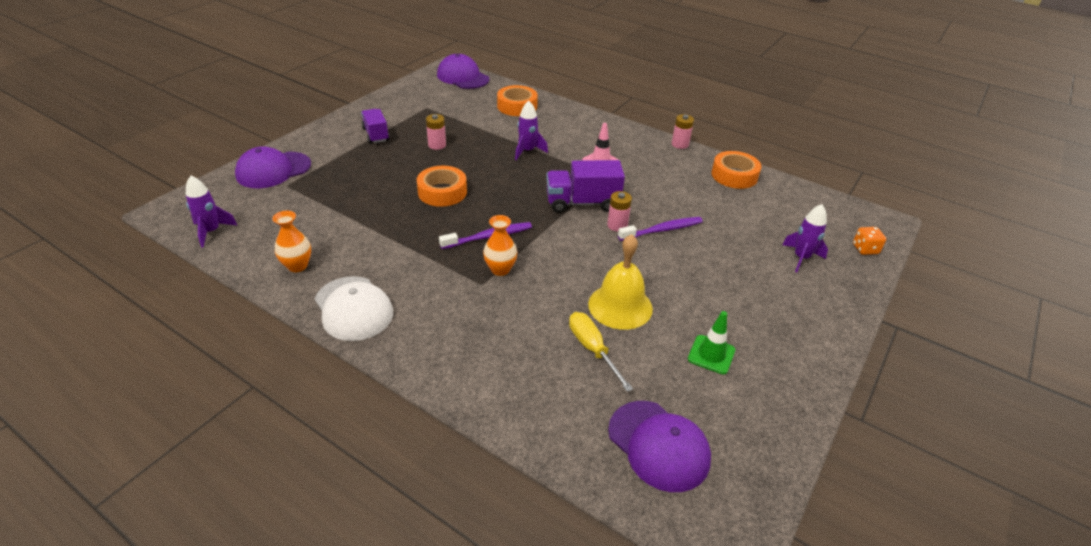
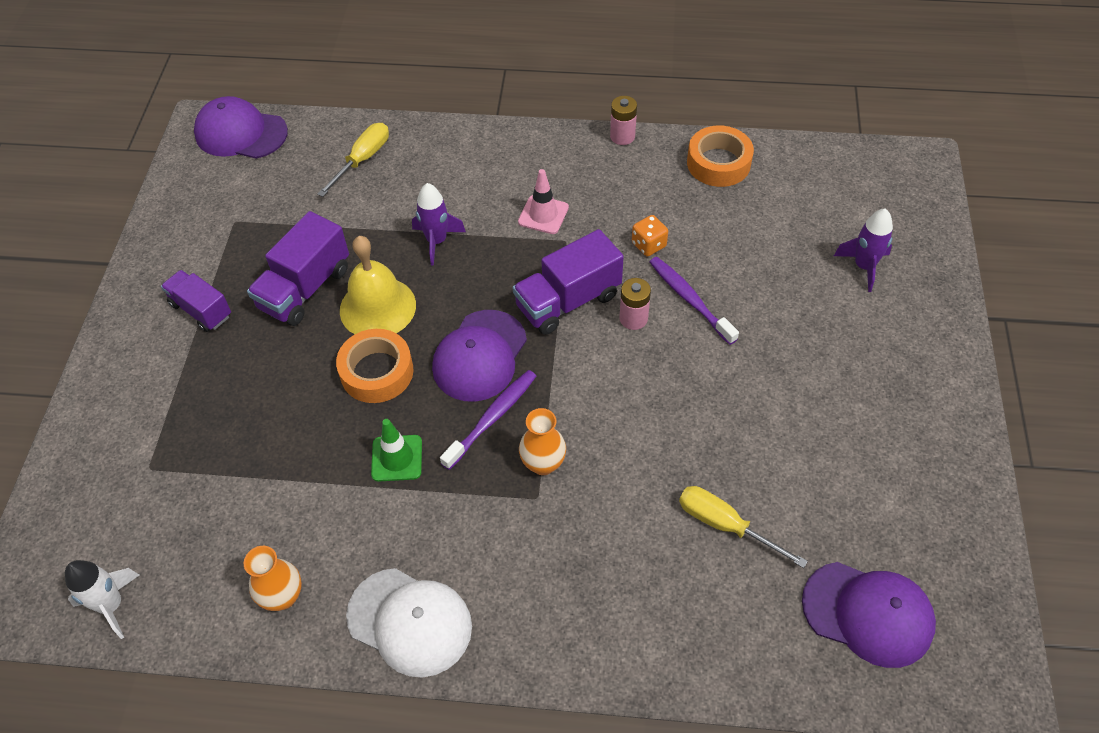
camera: 25 degrees left, 15 degrees up
purple rocket [186,175,238,248] -> white rocket [65,560,139,639]
purple cap [235,146,311,188] -> purple cap moved to [432,310,527,402]
pink battery [426,114,446,150] -> purple truck [247,211,349,326]
orange tape [497,85,538,116] -> yellow screwdriver [317,123,389,197]
yellow bell [588,234,653,330] -> yellow bell moved to [340,236,416,334]
purple toothbrush [618,217,703,241] -> purple toothbrush turned 75 degrees counterclockwise [650,257,739,345]
green traffic cone [688,311,735,374] -> green traffic cone moved to [371,419,422,482]
orange dice [853,227,886,255] -> orange dice moved to [632,215,668,256]

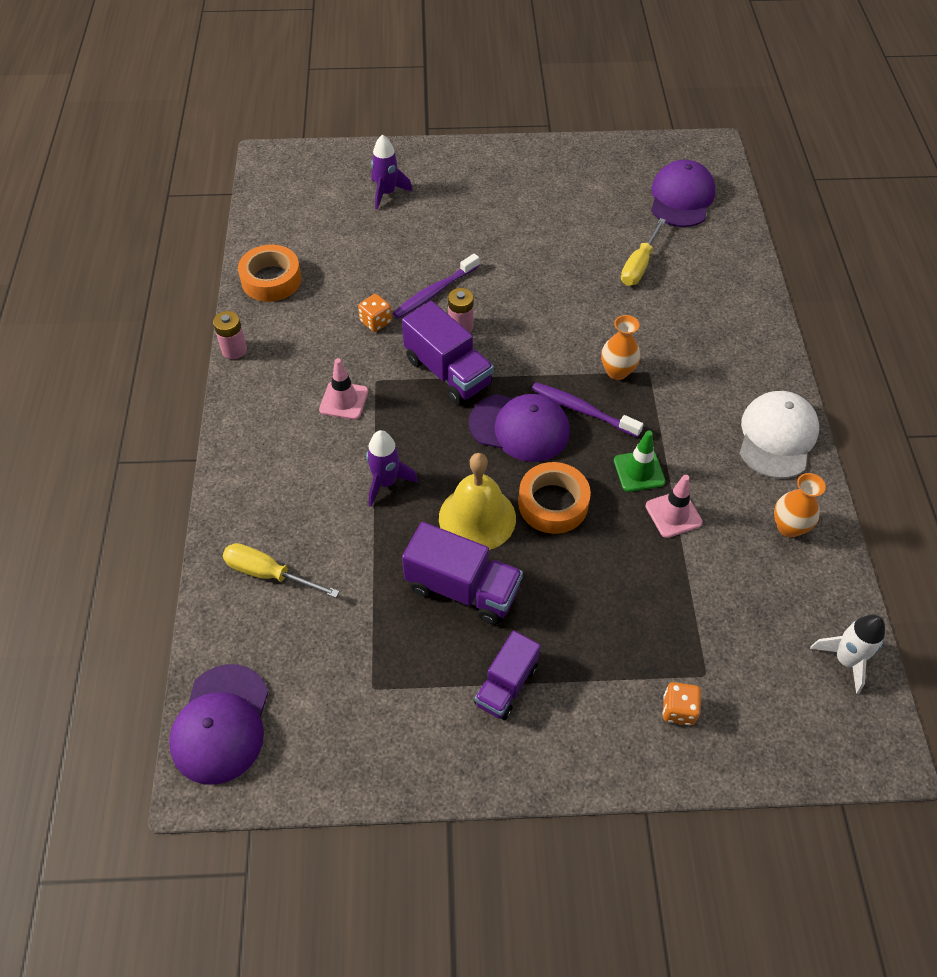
camera: 100 degrees left, 0 degrees up
none -> pink traffic cone [645,475,703,538]
none -> orange dice [662,682,701,726]

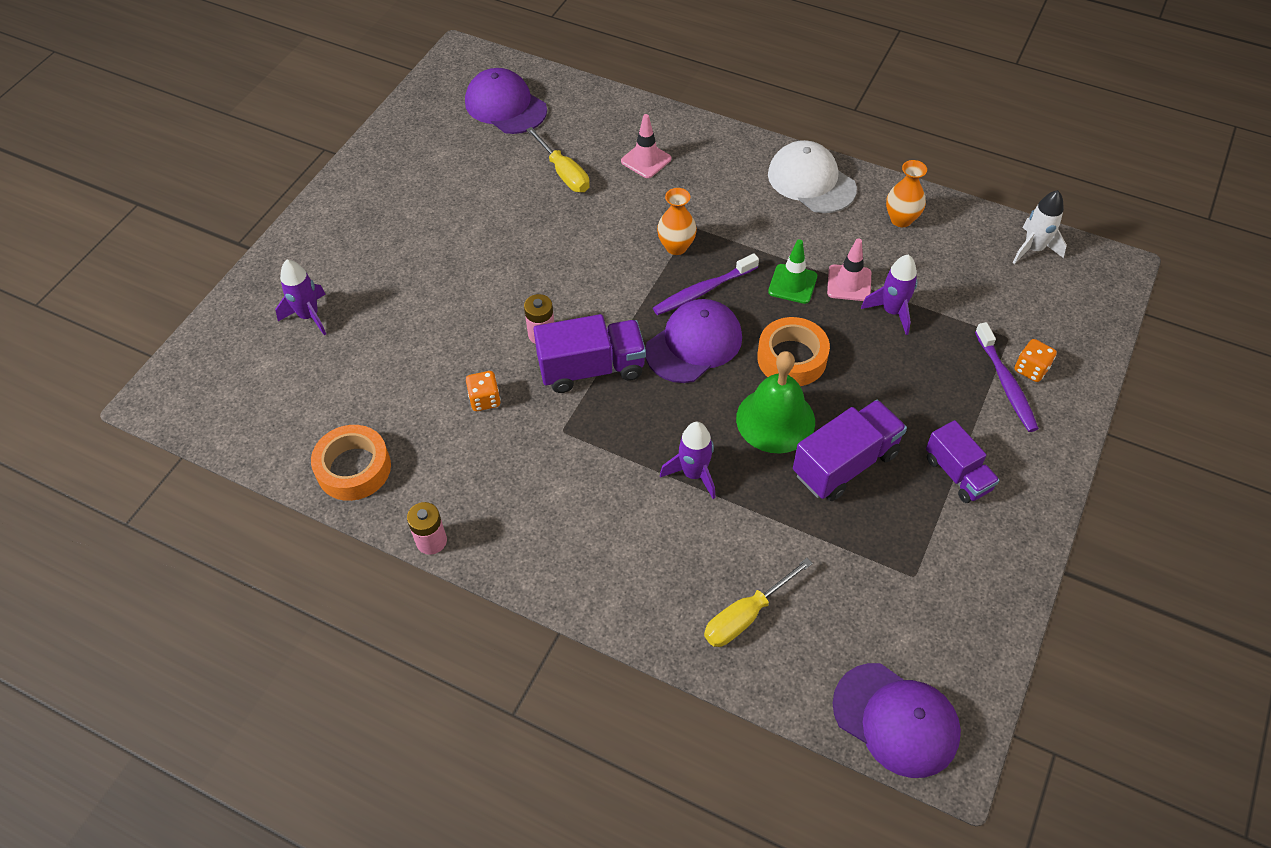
camera: 60 degrees left, 0 degrees up
pink traffic cone [319,358,368,420] -> pink traffic cone moved to [621,114,671,178]
purple toothbrush [393,254,480,319] -> purple toothbrush moved to [975,322,1039,432]
yellow bell [439,453,516,550] -> green bell [736,351,815,453]
none -> purple rocket [861,254,918,335]

